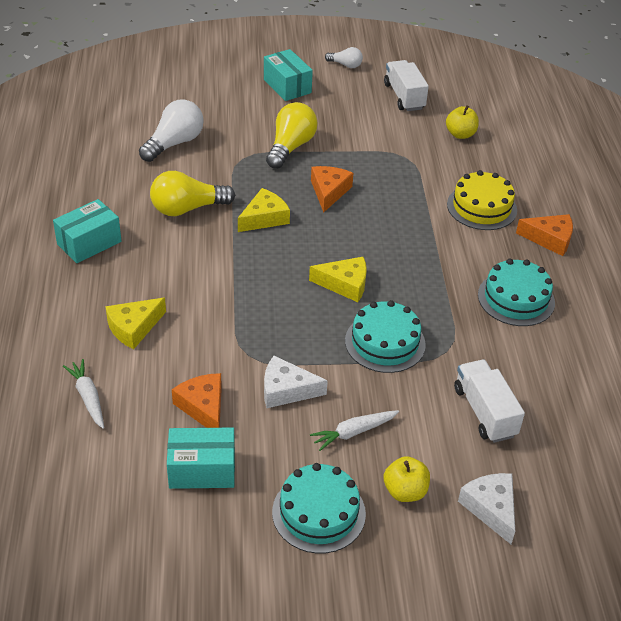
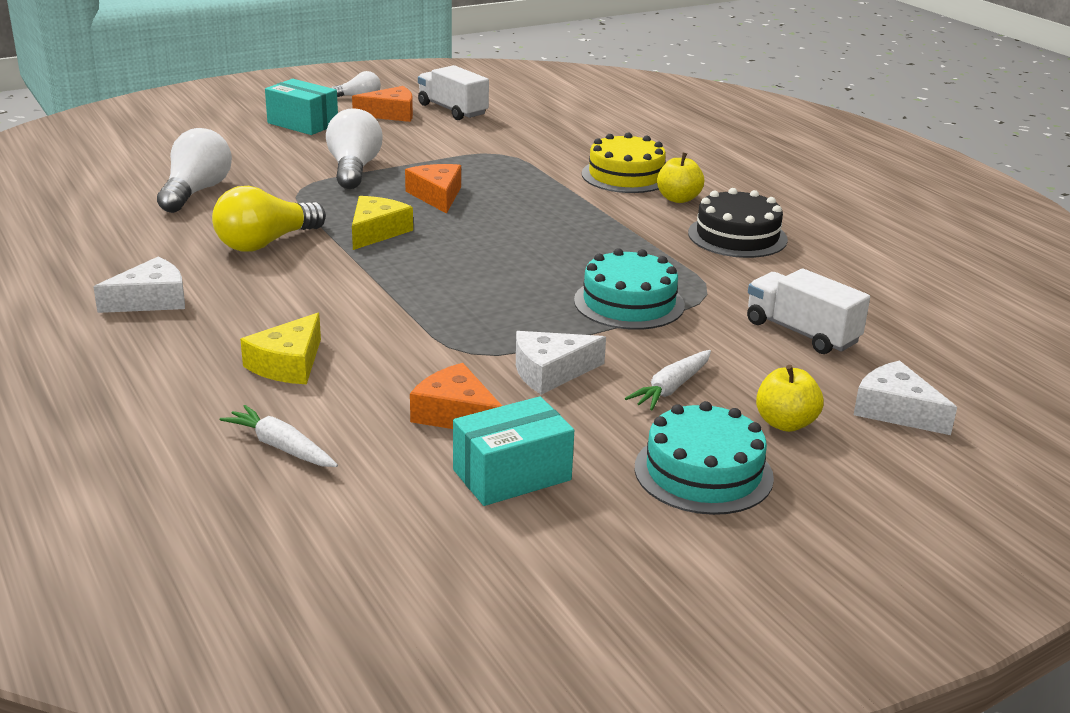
camera: 25 degrees left, 15 degrees down
turquoise box [53,199,121,263] -> white cheese [93,257,185,313]
yellow light bulb [266,102,318,169] -> white light bulb [326,108,382,189]
yellow cheese [309,257,367,302] -> none
yellow apple [446,105,479,139] -> yellow apple moved to [657,153,704,203]
turquoise cake [478,259,555,326] -> black cake [688,188,788,258]
orange cheese [516,214,573,256] -> orange cheese moved to [352,86,413,122]

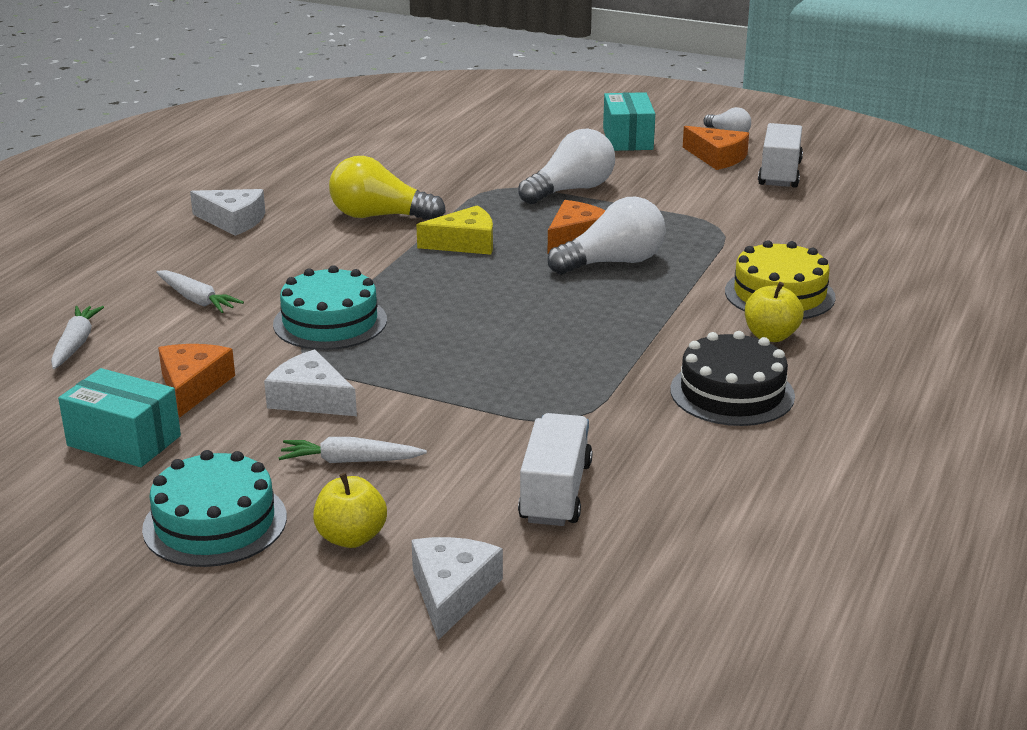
camera: 55 degrees right, 0 degrees up
white light bulb [157,128,232,213] -> white light bulb moved to [547,197,666,274]
yellow cheese [240,313,321,384] -> white carrot [156,270,244,313]
turquoise cake [574,248,685,330] -> turquoise cake moved to [273,265,387,350]

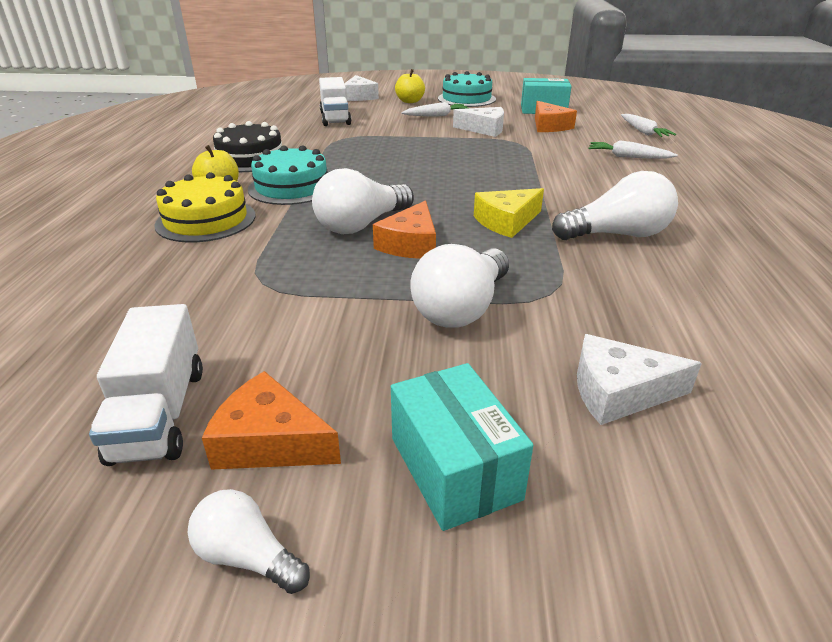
camera: 160 degrees right, 5 degrees up
white cheese [190,189,265,236] -> white cheese moved to [577,334,702,425]
turquoise cake [273,265,387,350] -> turquoise cake moved to [248,145,327,205]
yellow light bulb [329,156,446,220] -> white light bulb [552,171,678,240]

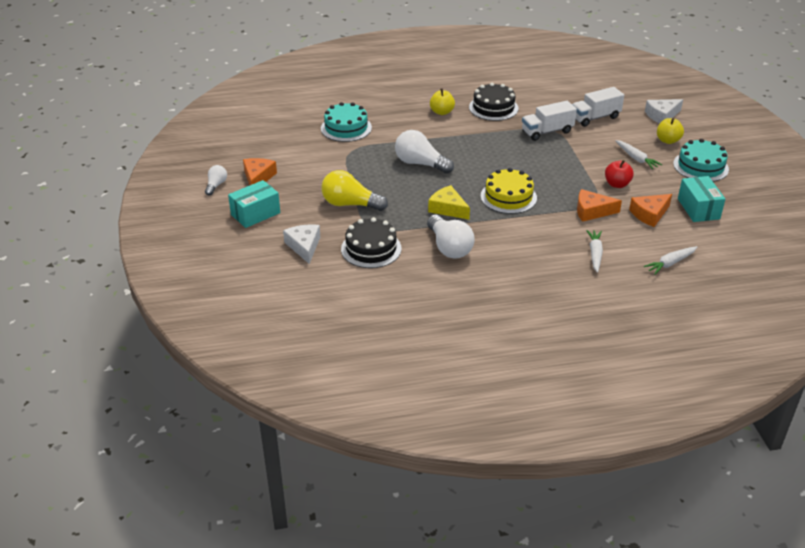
camera: 75 degrees right, 5 degrees up
white truck [89,304,203,466] -> white truck moved to [522,101,577,141]
yellow cake [154,172,255,243] -> yellow cake moved to [481,168,537,214]
turquoise cake [248,145,327,205] -> turquoise cake moved to [321,102,372,142]
orange cheese [373,200,436,259] -> orange cheese moved to [577,189,622,222]
white light bulb [410,244,509,328] -> yellow light bulb [321,170,388,211]
white cheese [453,107,504,137] -> red apple [605,160,634,188]
none -> black cake [341,217,402,268]

